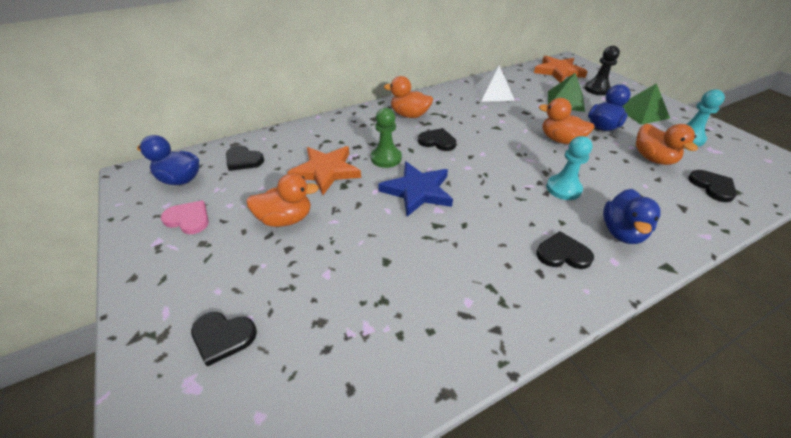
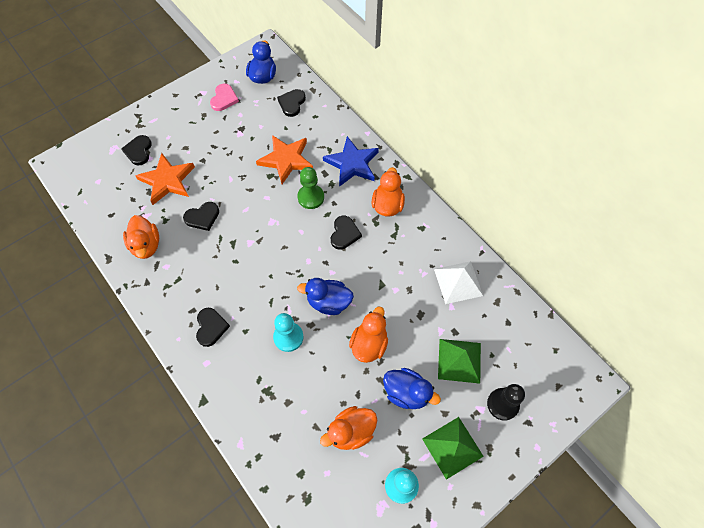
camera: 80 degrees right, 20 degrees up
orange duck [246,173,319,227] -> orange duck moved to [123,215,159,259]
blue star [378,161,453,217] -> blue star moved to [323,136,379,187]
orange star [534,56,588,83] -> orange star moved to [135,153,195,205]
blue duck [603,189,661,244] -> blue duck moved to [297,278,354,315]
black heart [688,170,737,202] -> black heart moved to [183,202,219,231]

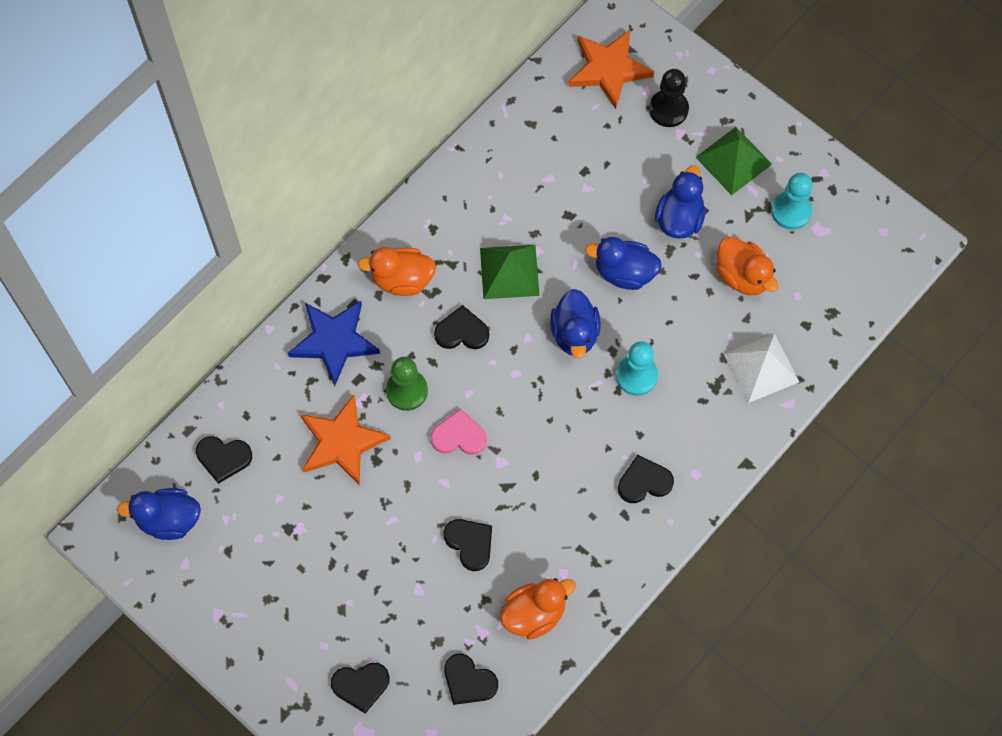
camera: 100 degrees left, 5 degrees up
orange star [135,153,195,205] -> orange star moved to [568,30,654,109]
pink heart [210,84,239,111] -> pink heart moved to [431,409,487,455]
orange duck [349,307,388,363] -> blue duck [585,237,662,290]
white pyramid [434,261,483,304] -> white pyramid moved to [724,333,799,403]
green pyramid [438,339,481,384] -> green pyramid moved to [480,245,540,299]
none -> black heart [444,653,498,705]

